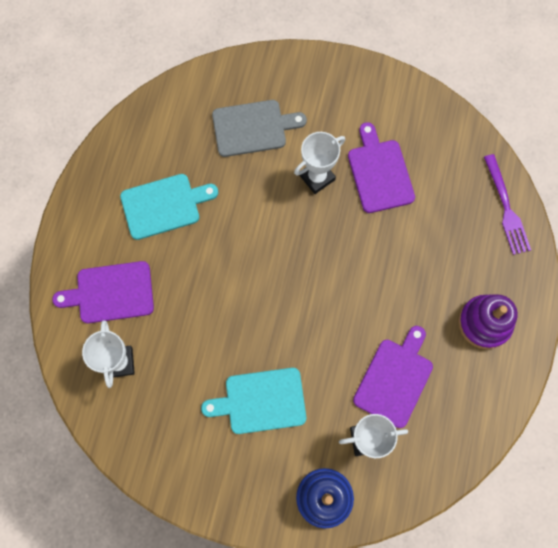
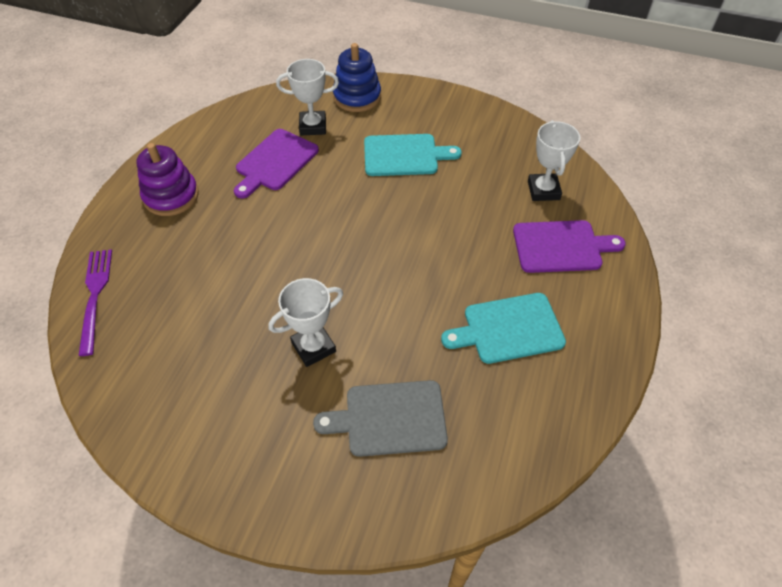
camera: 175 degrees left, 20 degrees down
purple cutting board [348,122,415,213] -> none

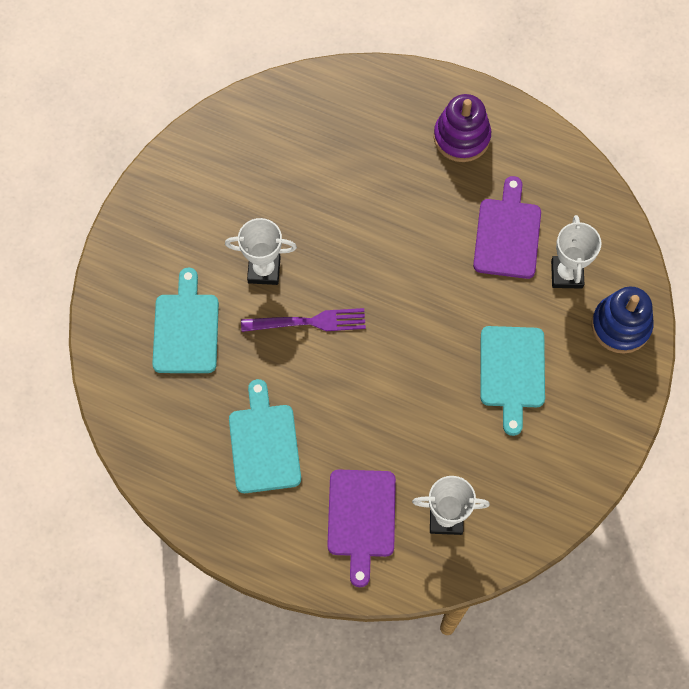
camera: 95 degrees right, 15 degrees up
purple fork [78,249,112,356] -> purple fork moved to [241,308,366,332]
purple cutting board [234,129,319,199] -> purple cutting board turned 60 degrees clockwise [473,176,541,279]
white trophy [268,278,343,367] -> white trophy turned 60 degrees counterclockwise [225,218,297,285]
grey cutting board [313,380,448,457] -> turquoise cutting board [152,268,219,373]

